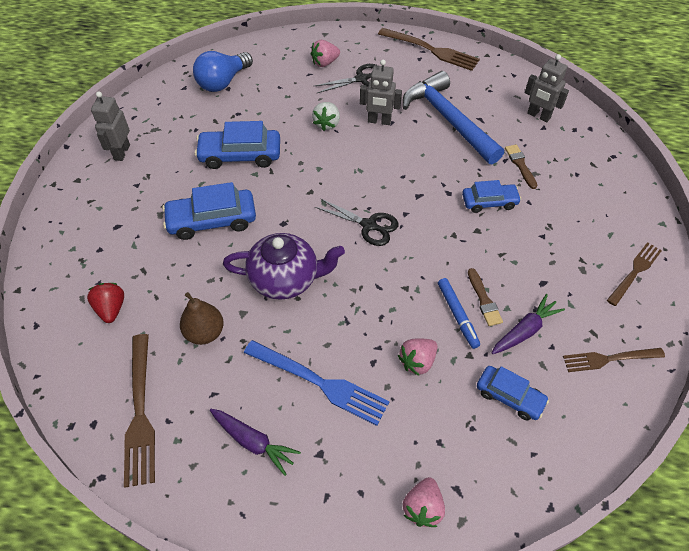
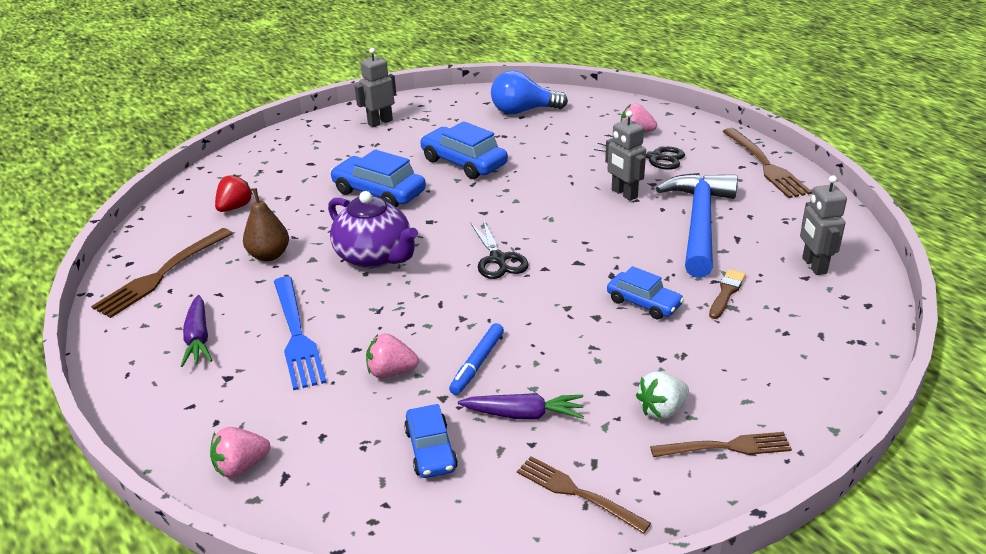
camera: 45 degrees right, 20 degrees down
white strawberry [312,102,340,131] -> white strawberry moved to [636,371,689,420]
brown brush [468,268,503,326] -> none

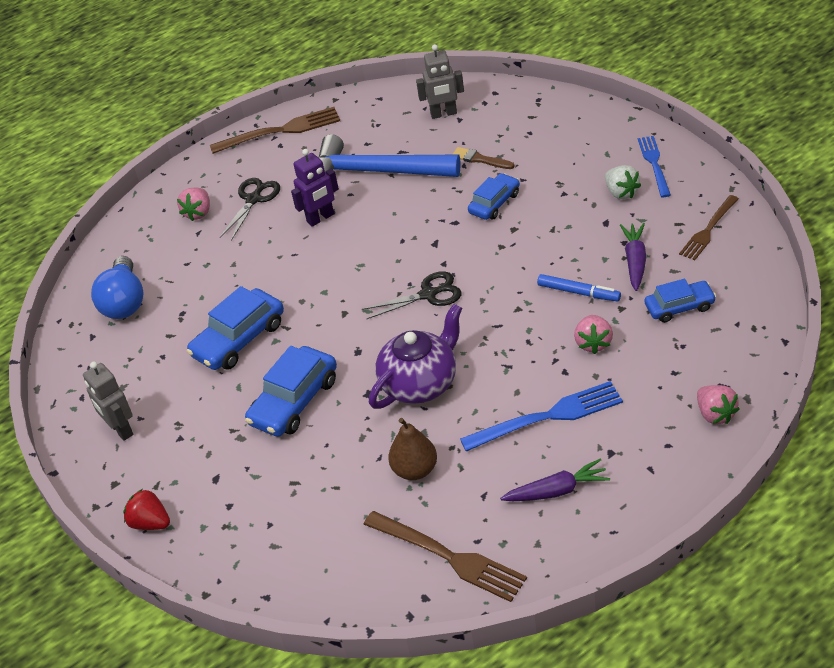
camera: 85 degrees left, 10 degrees up
red strawberry [215,174,253,212] -> red strawberry moved to [123,489,170,530]
grey robot [605,111,646,201] -> purple robot [291,149,339,227]
brown fork [650,432,792,457] -> blue fork [638,136,671,197]

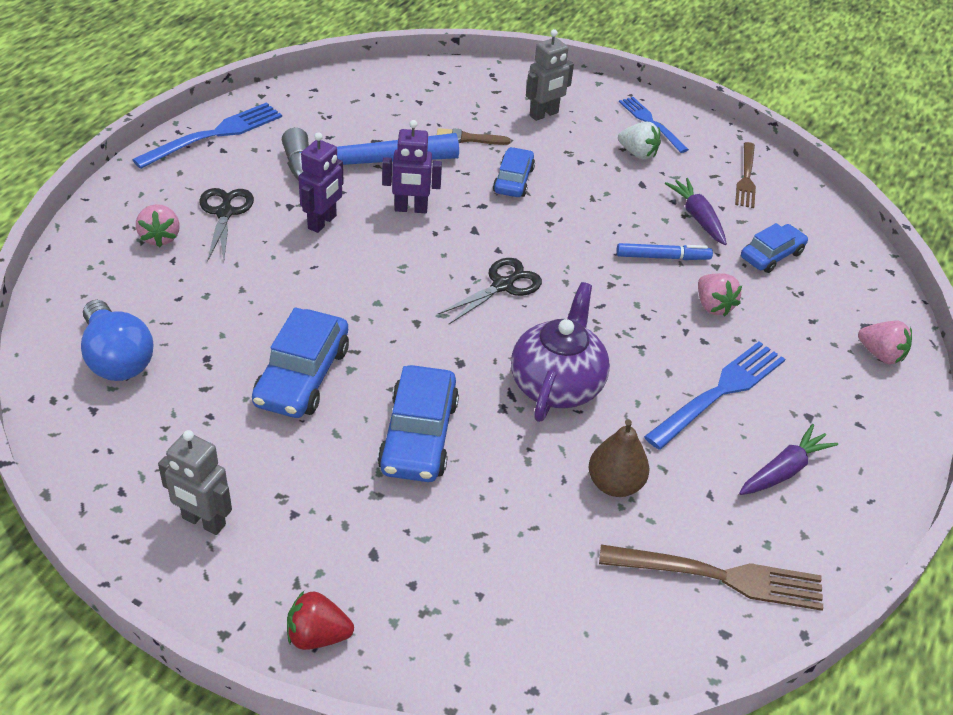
camera: 35 degrees left, 0 degrees up
brown fork [210,107,340,154] -> blue fork [132,102,282,169]
grey robot [416,44,464,119] -> grey robot moved to [526,29,574,121]
none -> purple robot [382,120,442,213]

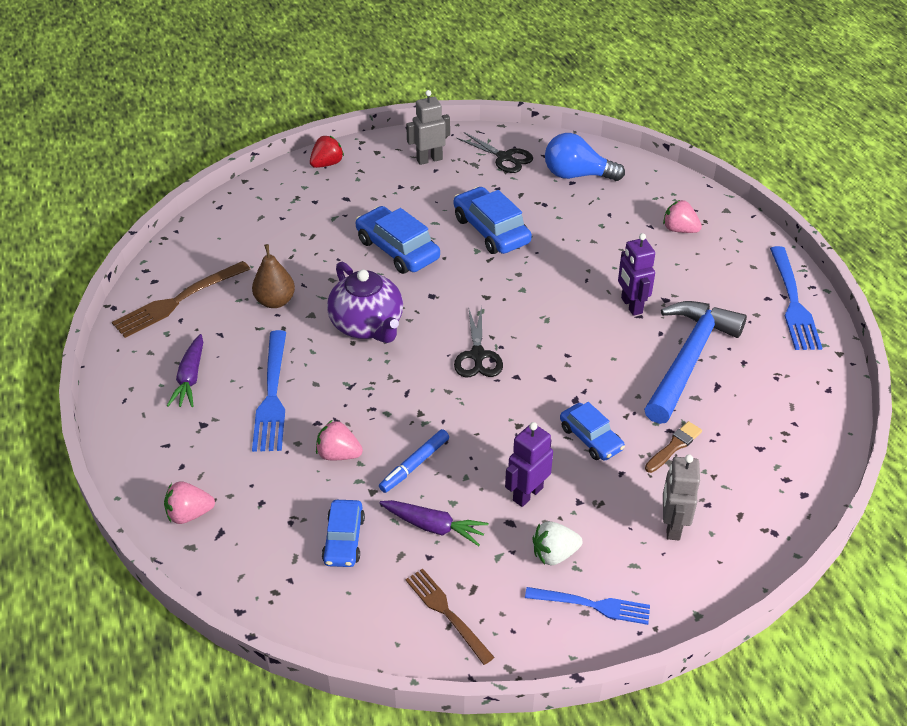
camera: 135 degrees right, 0 degrees up
black scissors [199,188,254,262] -> black scissors moved to [456,132,533,173]
purple robot [382,120,442,213] -> purple robot moved to [505,422,553,507]

